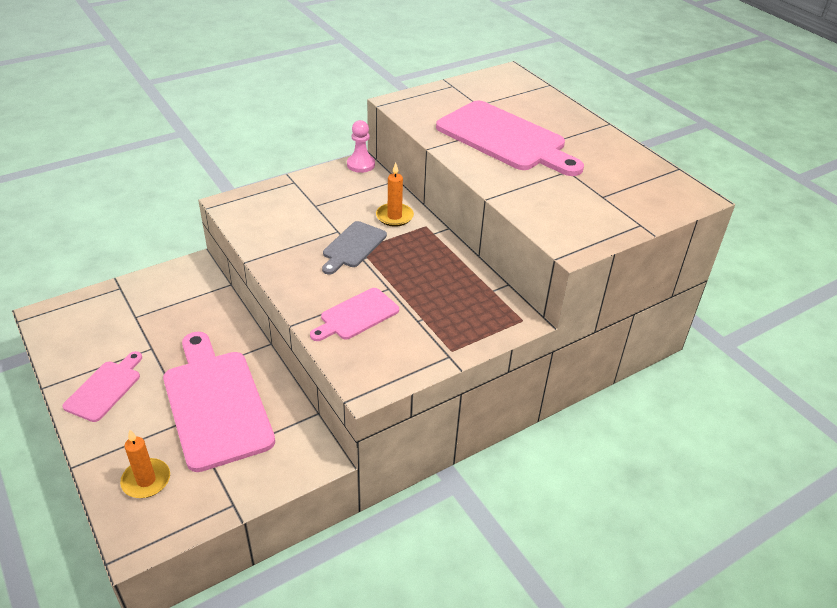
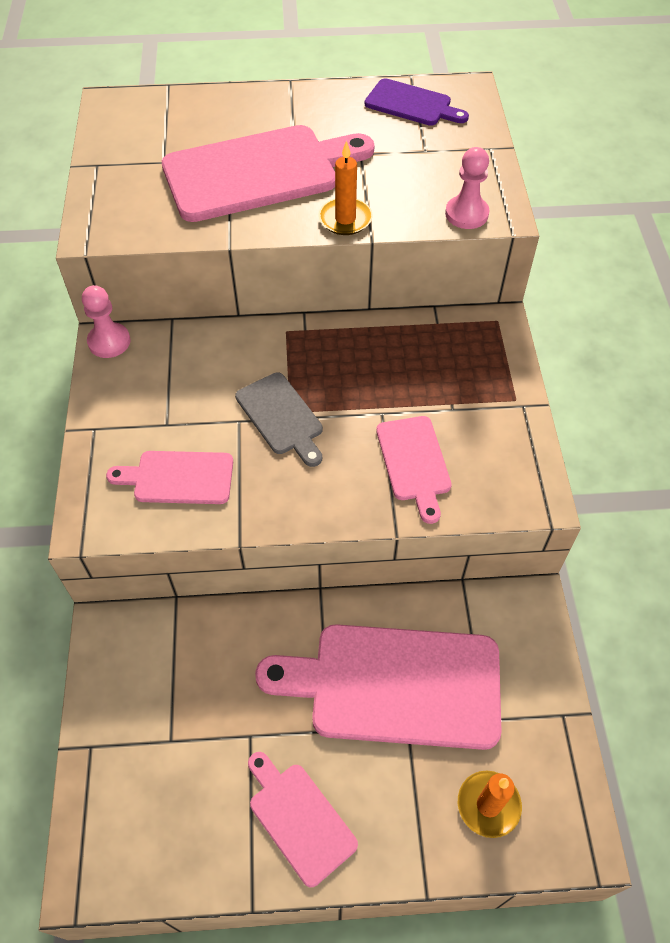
camera: 60 degrees left, 15 degrees up
orange candle [376,162,414,227] -> orange candle moved to [319,140,373,235]
none -> pink cutting board [106,451,233,504]
none -> purple cutting board [365,78,469,126]
none -> pink pawn [445,147,489,229]

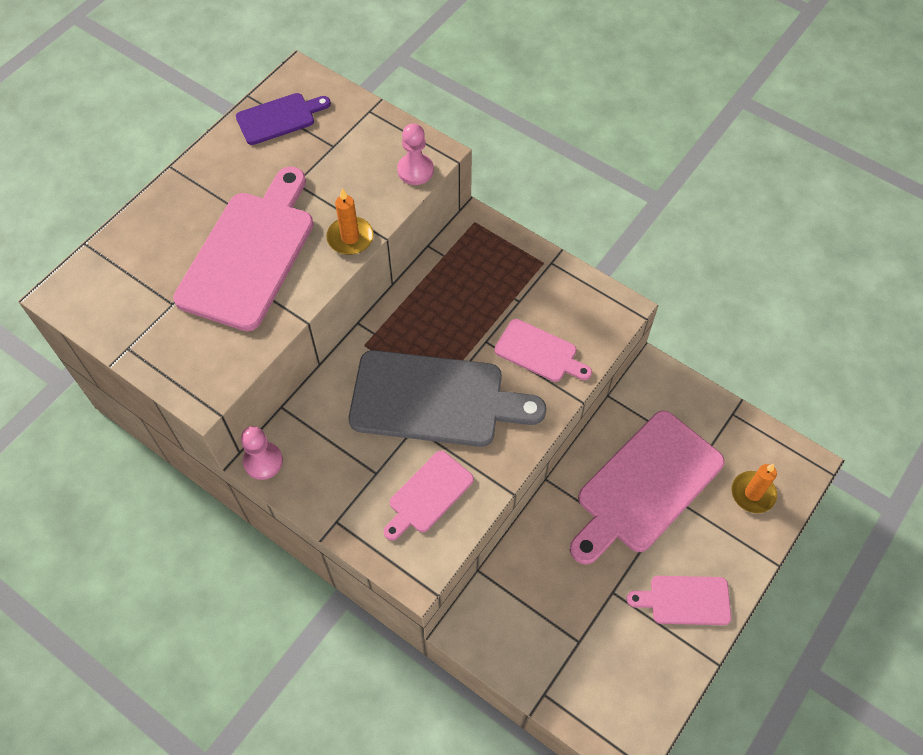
camera: 50 degrees left, 5 degrees up
grey cutting board [235,372,323,467] -> grey cutting board [349,350,546,447], size x1.91

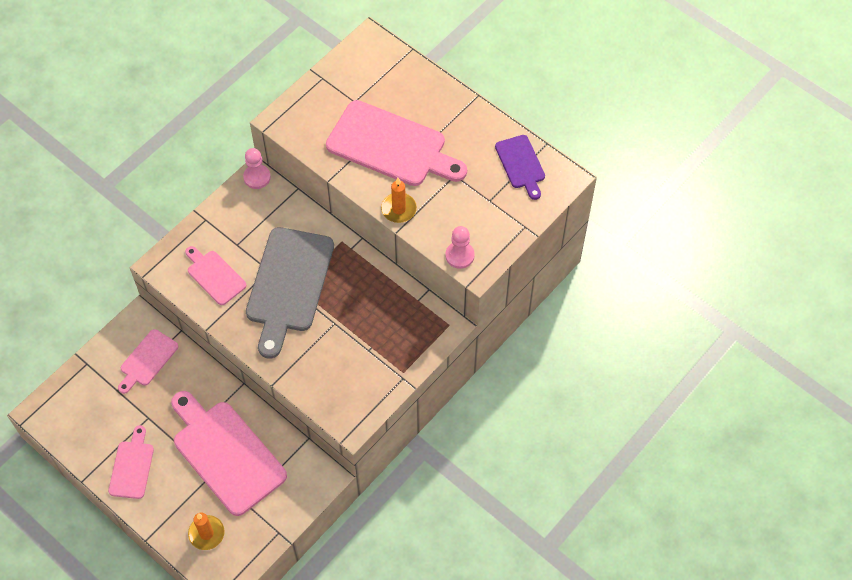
camera: 95 degrees right, 0 degrees up
pink cutting board [494,319,592,382] -> pink cutting board moved to [118,329,178,394]

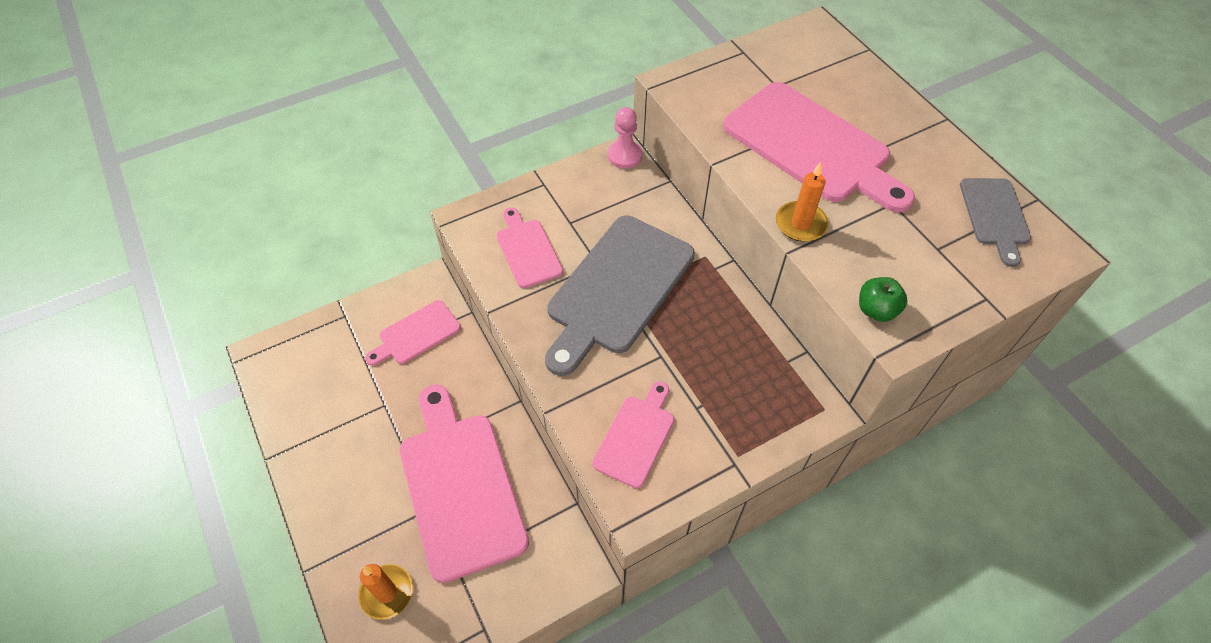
camera: 20 degrees right, 5 degrees down
pink cutting board [108,425,154,499] -> pink cutting board moved to [592,381,674,488]
pink pawn [445,226,475,269] -> green apple [859,277,908,322]
purple cutting board [495,135,545,200] -> grey cutting board [960,178,1031,267]

